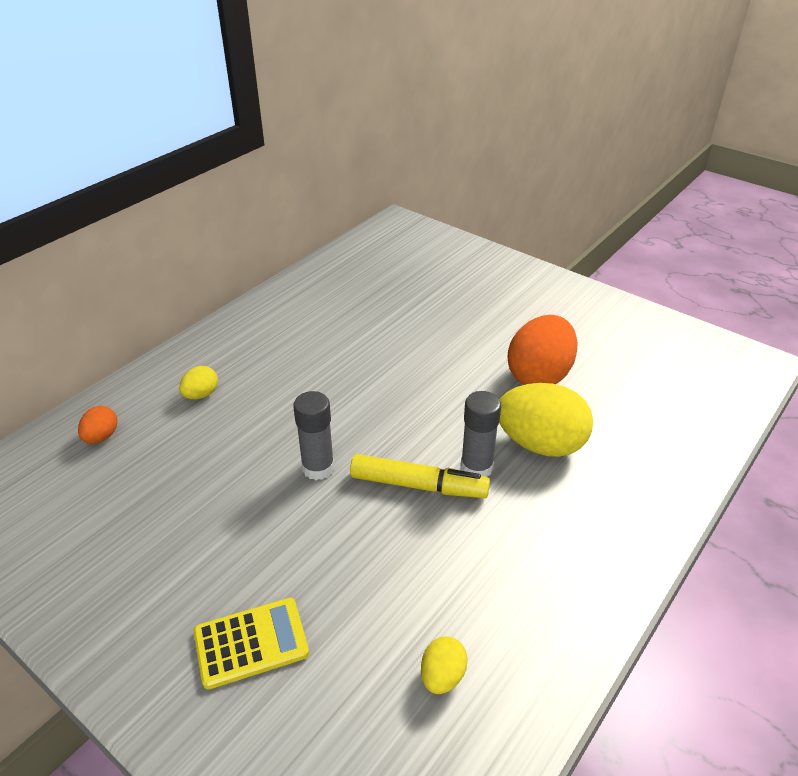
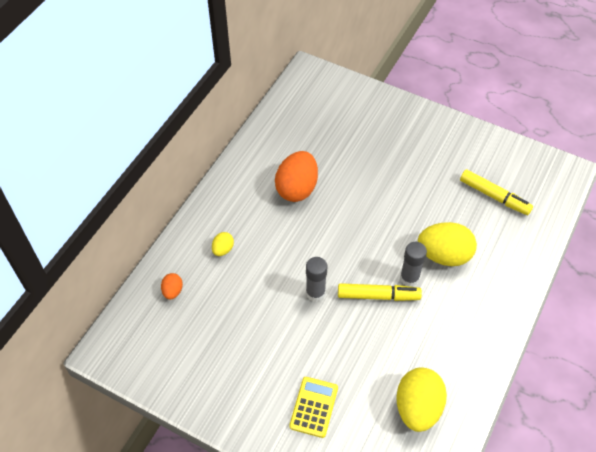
camera: 10 degrees left, 15 degrees up
yellow calculator [194,598,309,689] -> yellow calculator turned 45 degrees counterclockwise [289,377,338,438]
yellow egg [421,636,468,694] -> yellow egg [396,368,447,432], size x2.10
orange egg [508,315,577,385] -> orange egg moved to [275,151,318,202]
none -> yellow marker [460,169,533,215]

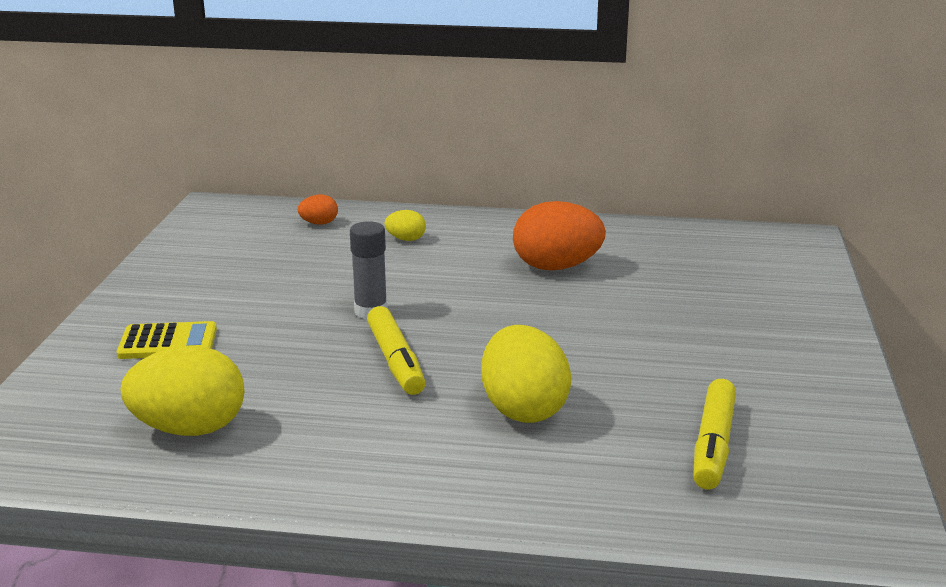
camera: 70 degrees right, 30 degrees down
grey glue stick [400,242,427,287] -> none

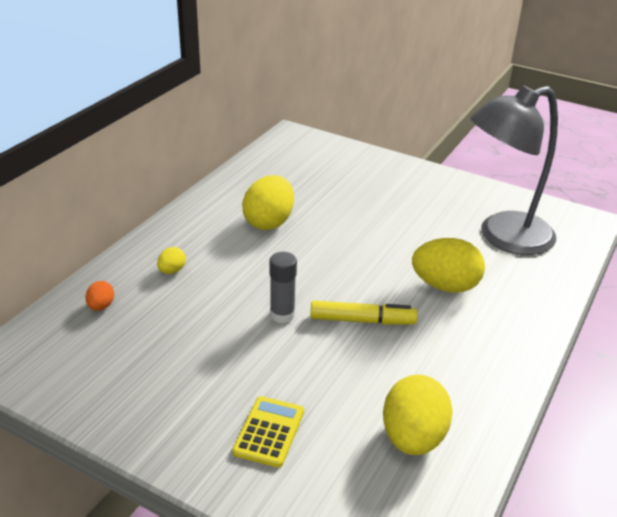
camera: 70 degrees left, 10 degrees up
orange egg [513,201,606,270] -> yellow egg [242,175,294,230]
yellow marker [693,379,736,489] -> grey lamp [470,86,558,255]

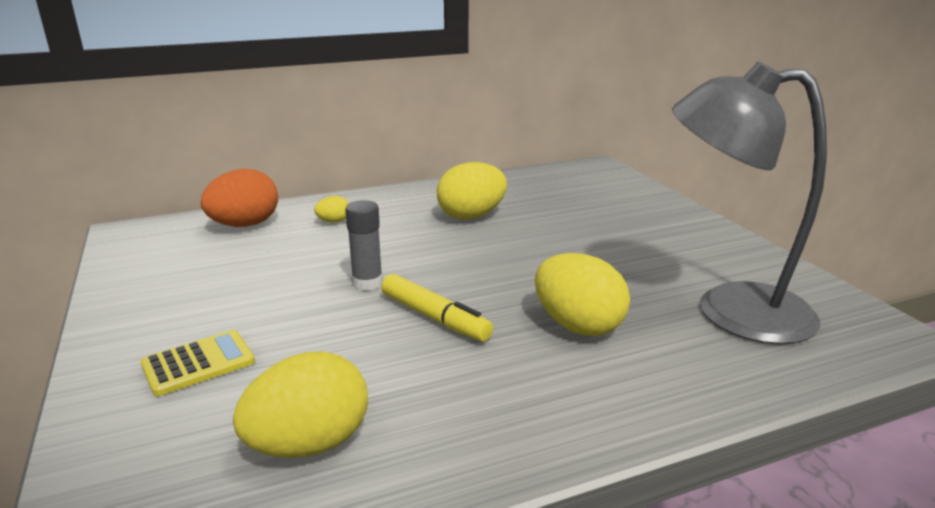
camera: 40 degrees right, 10 degrees down
orange egg [85,281,114,311] -> orange egg [200,169,278,227], size x2.10

